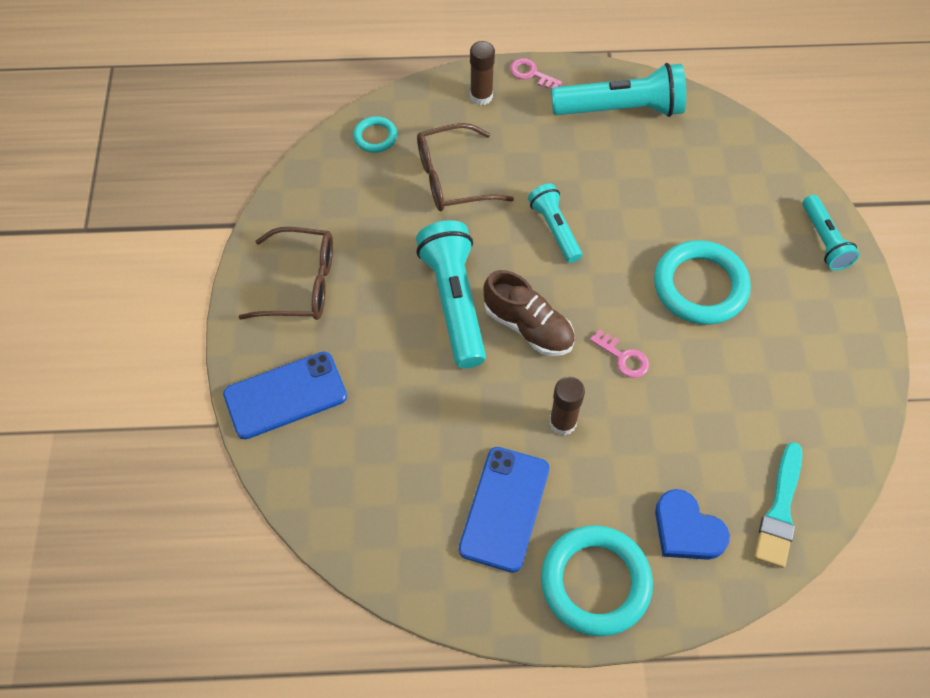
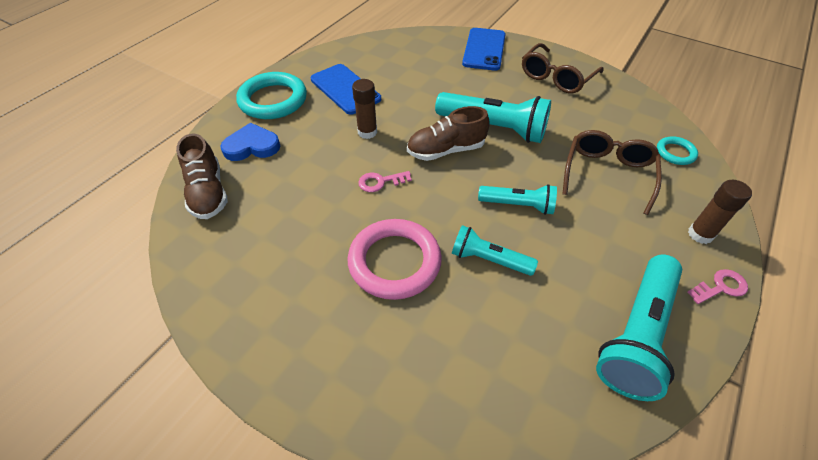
camera: 125 degrees right, 10 degrees down
turquoise ring [654,240,751,325] -> pink ring [348,219,442,300]
turquoise brush [754,442,803,568] -> brown shoe [176,133,228,219]
turquoise flashlight [802,195,859,270] -> turquoise flashlight moved to [452,225,538,276]

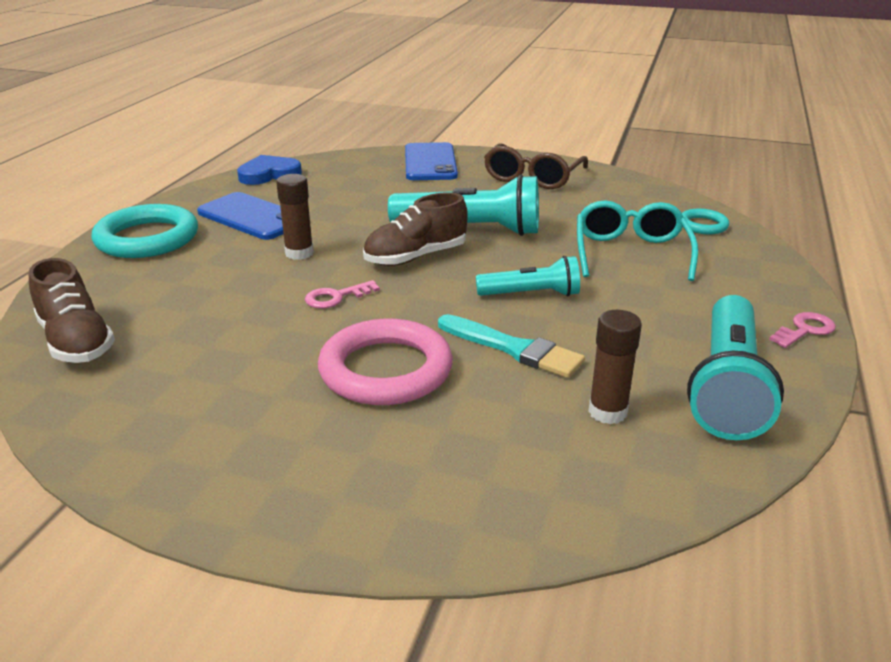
camera: 15 degrees left, 20 degrees down
blue heart [220,123,280,161] -> blue heart moved to [237,155,302,185]
turquoise flashlight [452,225,538,276] -> turquoise brush [438,314,585,378]
brown glasses [562,130,662,215] -> turquoise glasses [577,201,698,281]
brown glue stick [688,180,752,244] -> brown glue stick moved to [588,310,642,424]

